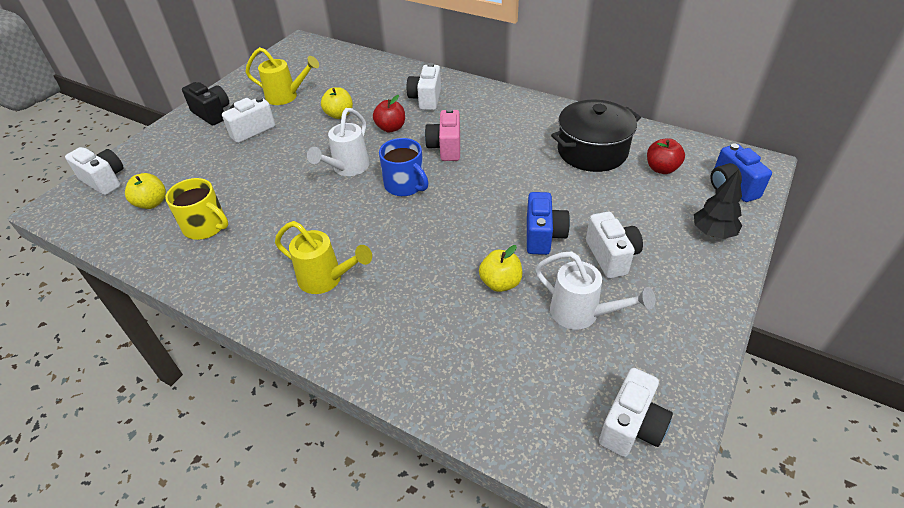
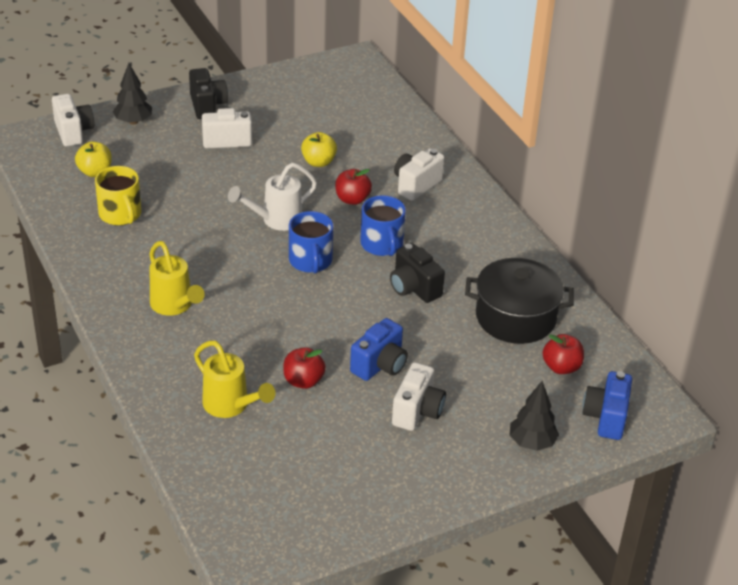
camera: 30 degrees right, 5 degrees down
yellow watering can [246,47,319,105] -> yellow watering can moved to [194,341,275,418]
pink camera [425,108,460,161] -> blue mug [360,195,406,256]
yellow apple [479,245,522,292] -> red apple [283,347,326,389]
white watering can [535,251,656,329] -> none
white camera [599,368,673,457] -> none
none -> black tree [113,63,152,125]
none -> black camera [390,243,445,303]

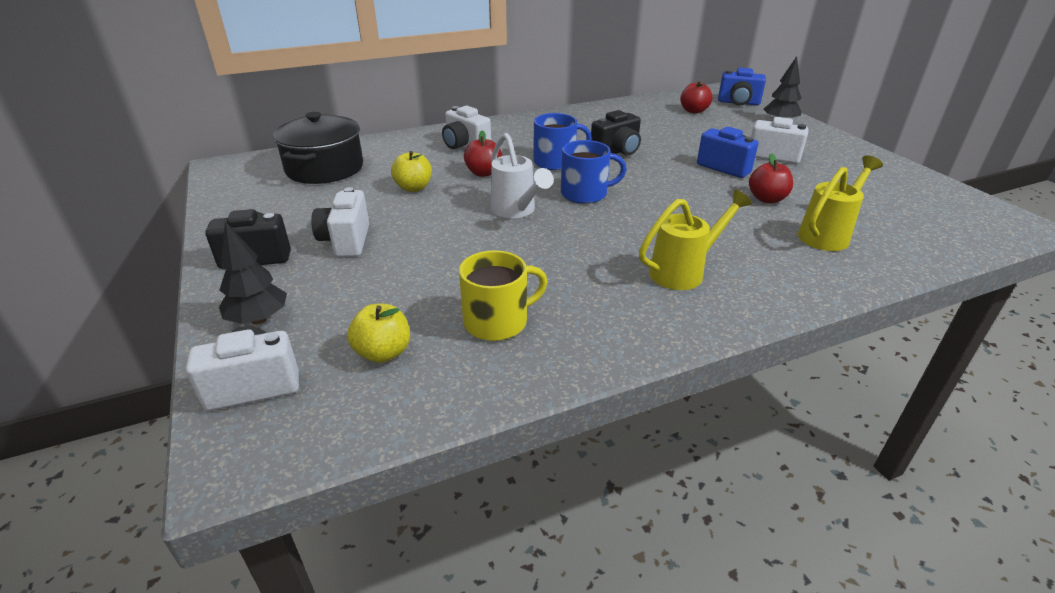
camera: 85 degrees left, 5 degrees down
black pot [465,258,574,344] -> black pot moved to [273,112,363,184]

